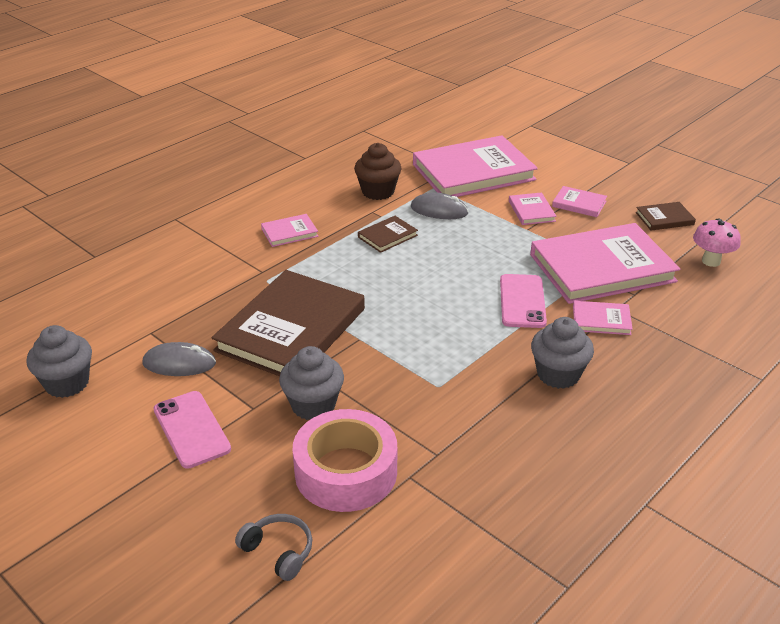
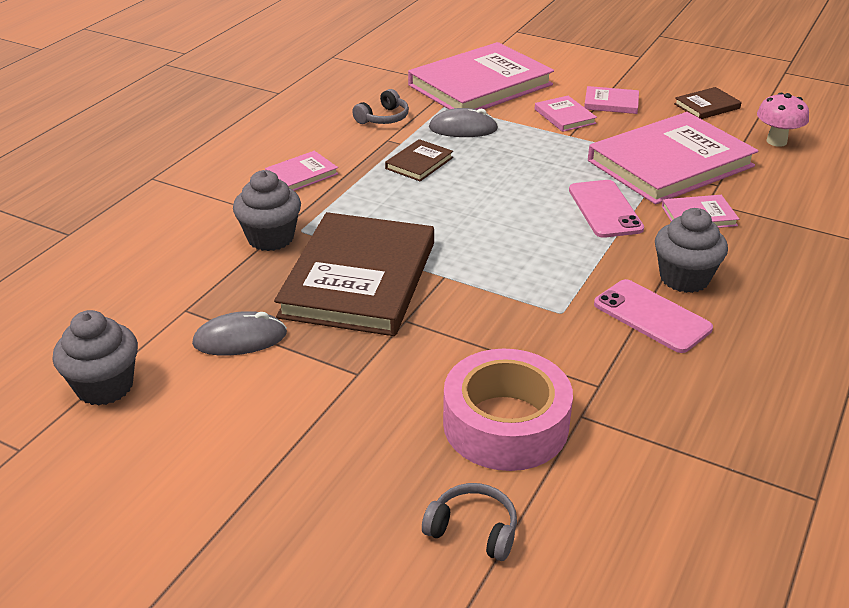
camera: 15 degrees left, 0 degrees up
pink phone [154,391,231,469] -> pink phone moved to [594,279,713,353]
grey cupcake [279,346,344,420] -> grey cupcake moved to [233,170,301,251]
brown cupcake [354,143,402,200] -> grey headphones [352,89,409,124]

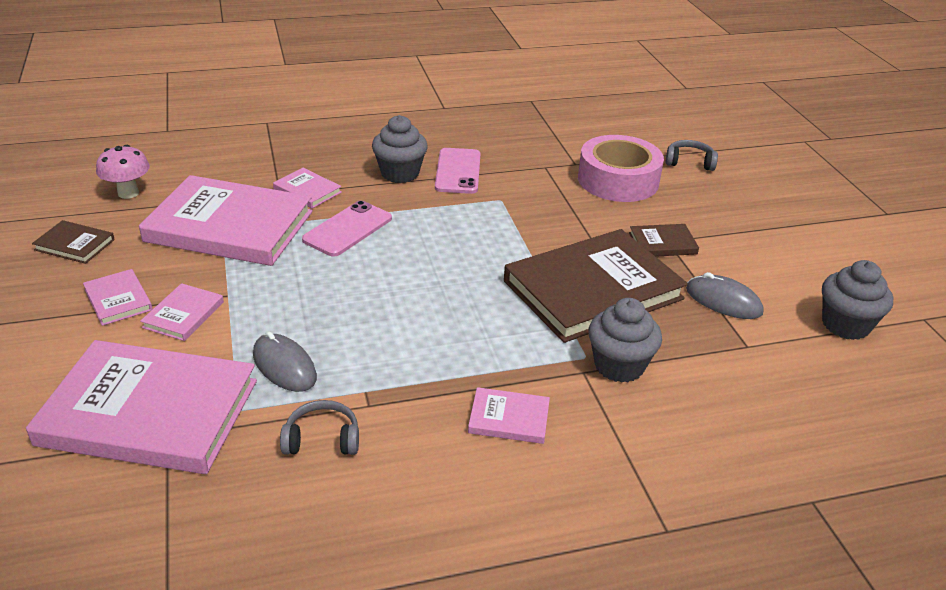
camera: 135 degrees left, 0 degrees up
brown book [385,139,453,181] -> brown book moved to [629,224,699,257]
grey headphones [422,483,517,561] -> grey headphones turned 120 degrees clockwise [666,140,718,171]

